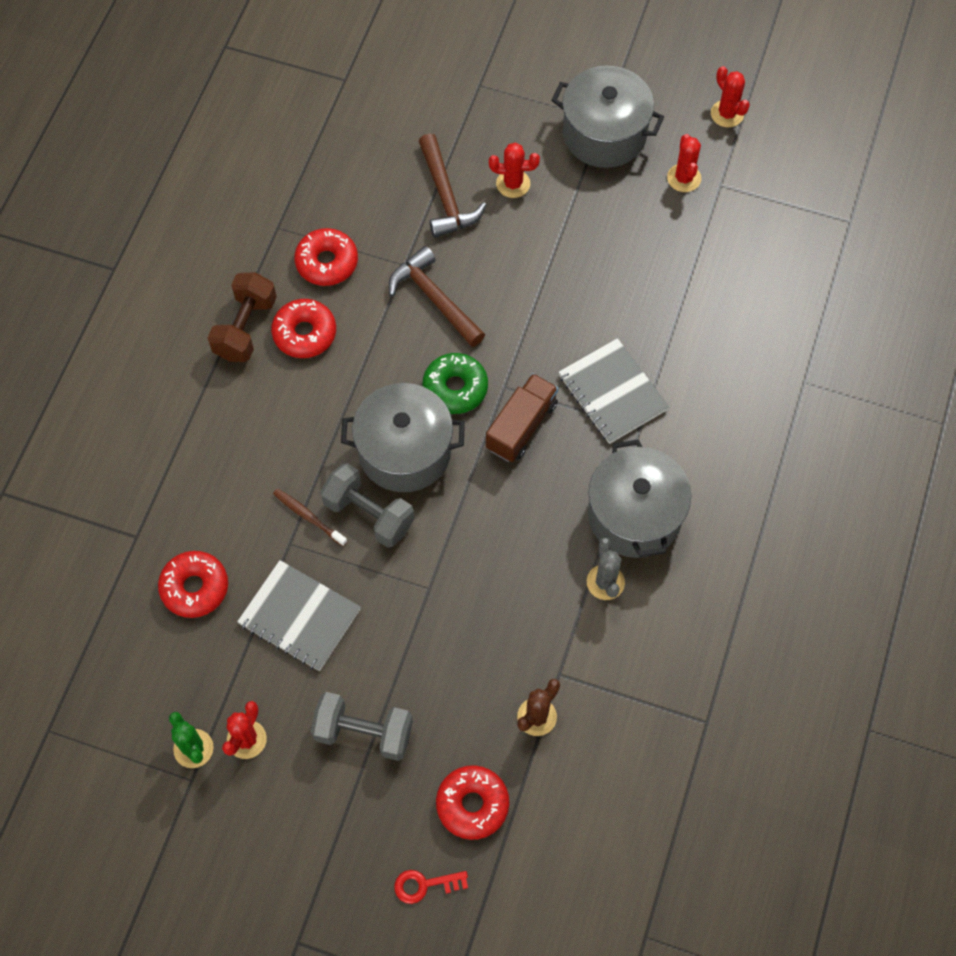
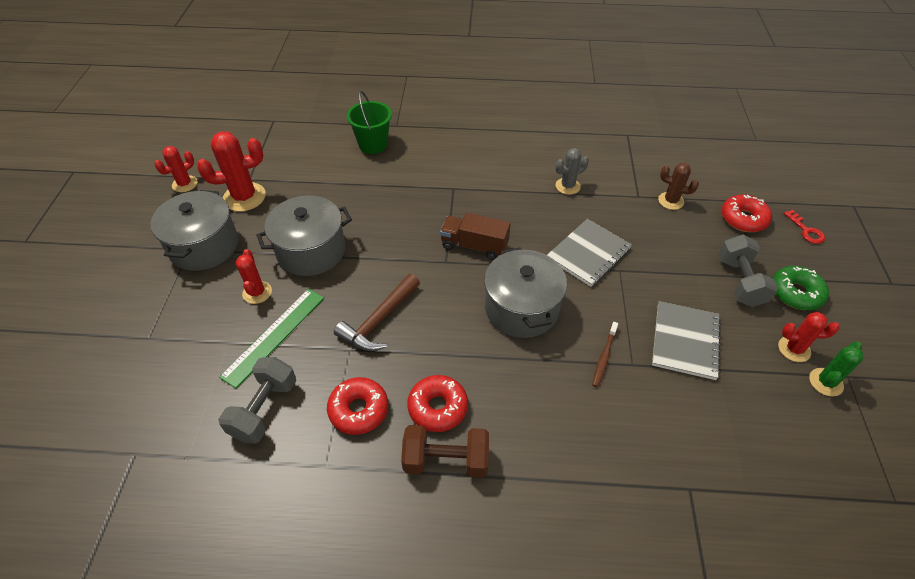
camera: 105 degrees left, 15 degrees down
red donut [158,551,228,618] -> none
grey dumbbell [320,463,414,548] -> grey dumbbell moved to [218,357,296,444]
brown hammer [419,133,486,238] -> green ruler [219,289,324,388]
green donut [423,353,488,414] -> green donut moved to [773,266,829,310]
grey notebook [558,338,669,444] -> grey notebook moved to [547,219,632,287]
grey pot [588,439,691,558] -> grey pot moved to [257,196,352,276]
red cactus [667,134,701,192] -> red cactus [197,131,266,212], size x1.66
none -> green bucket [347,91,392,154]

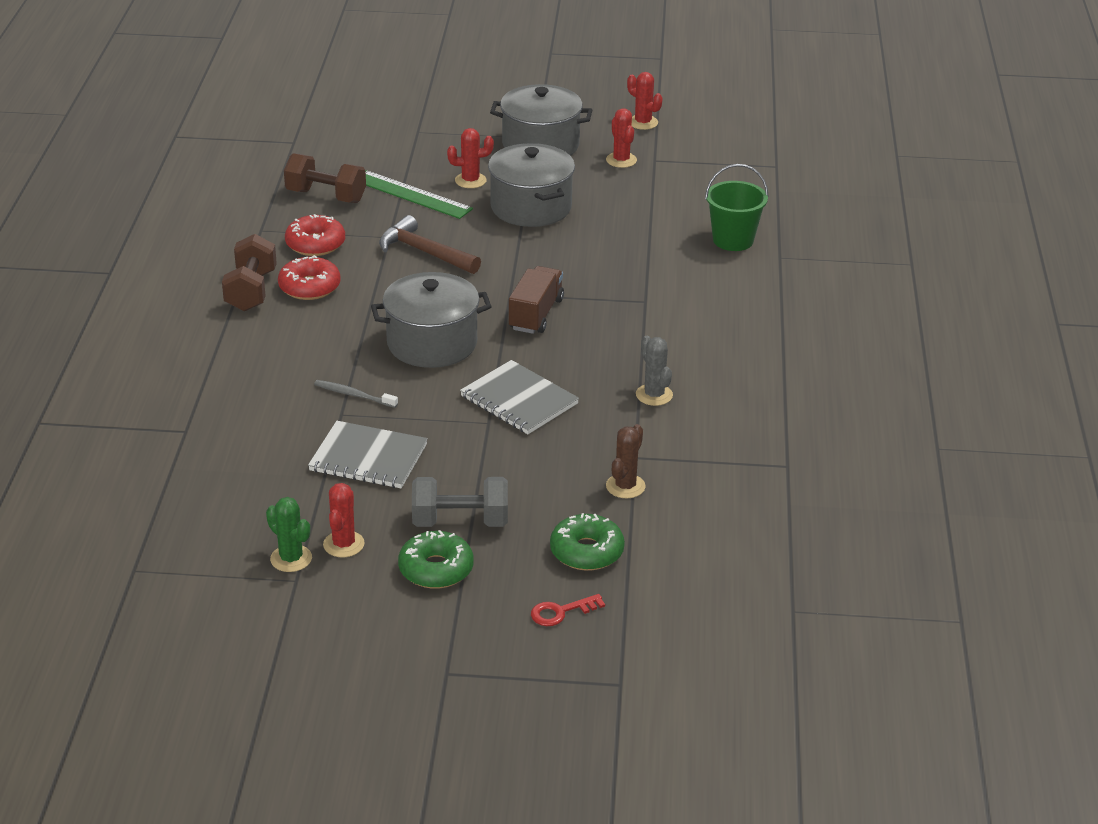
camera: 90 degrees right, 15 degrees down
red cactus [197,131,266,212] -> red cactus [606,108,637,168], size x0.60
grey dumbbell [218,357,296,444] -> brown dumbbell [284,153,366,203]
brown toothbrush [592,322,618,388] -> grey toothbrush [314,380,398,408]
red donut [721,194,772,232] -> green donut [550,513,625,571]

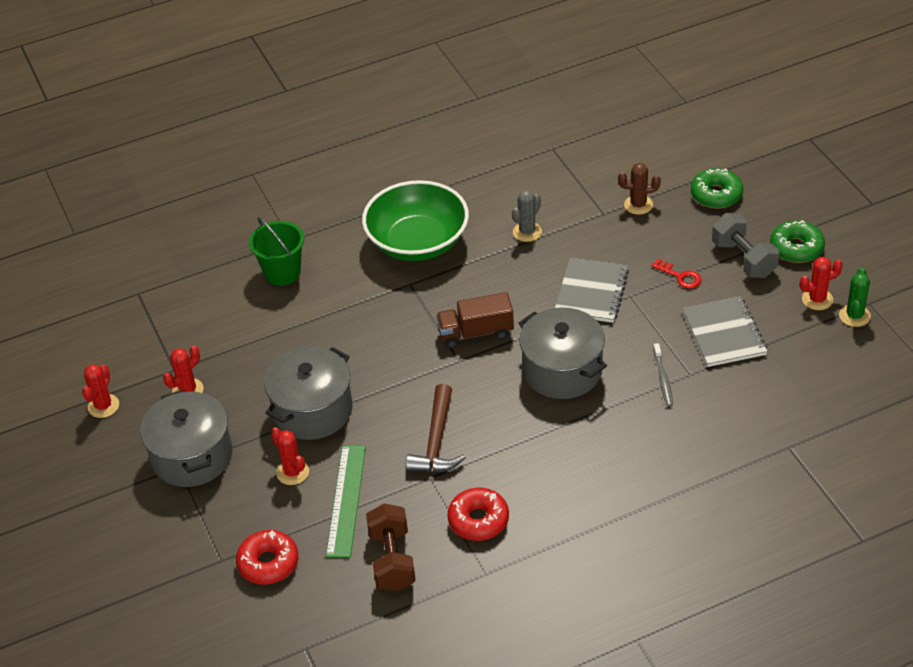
camera: 115 degrees left, 10 degrees up
brown dumbbell [222,234,277,312] -> none
red donut [278,255,341,300] -> red donut moved to [236,530,298,585]
red key [531,594,605,626] -> red key moved to [651,258,701,289]
none -> green bowl [362,180,469,261]

